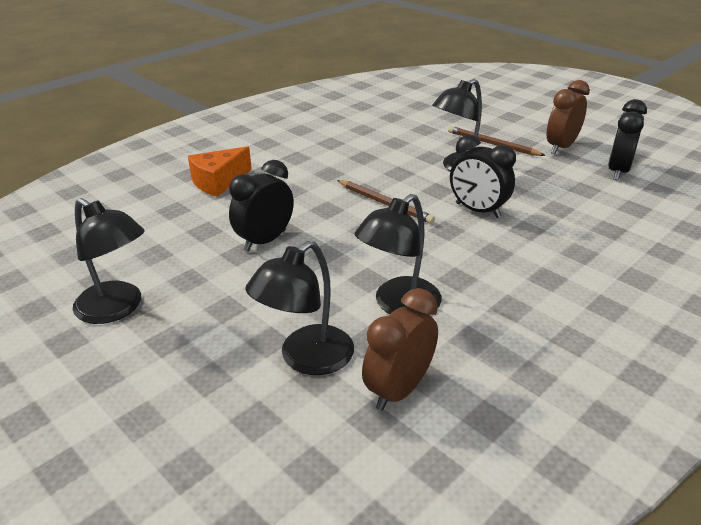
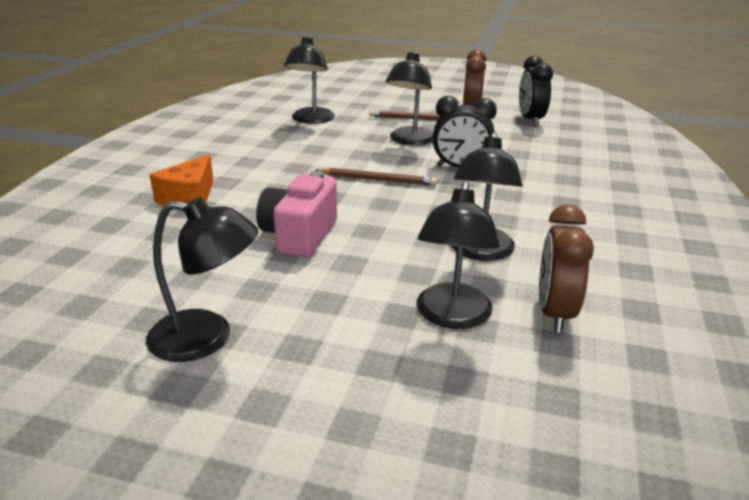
camera: 30 degrees left, 5 degrees down
black clock [229,160,294,252] -> pink camera [256,171,337,258]
none -> black lamp [284,36,335,124]

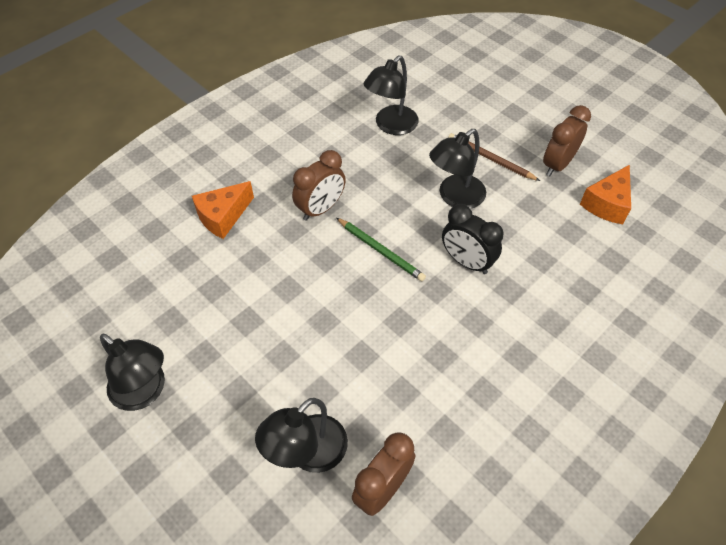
camera: 30 degrees right, 25 degrees up
pink camera [256,171,337,258] -> none
brown pencil [315,168,437,186] -> green pencil [337,218,426,281]
black lamp [451,132,522,261] -> none
black clock [519,55,553,126] -> orange cheese [580,165,631,224]
none -> brown clock [292,150,346,221]

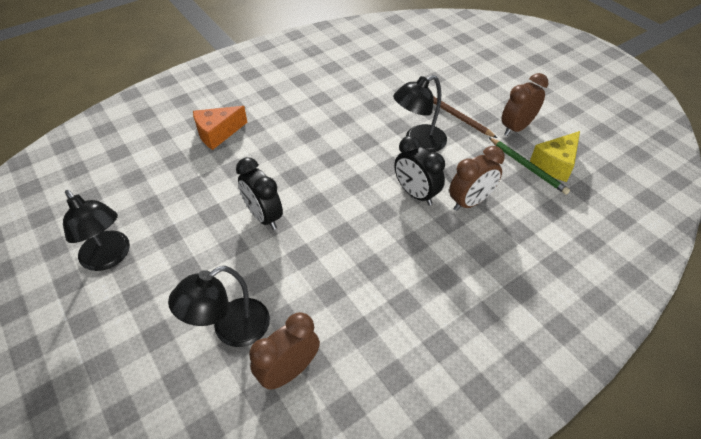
camera: 10 degrees right, 5 degrees down
brown clock [292,150,346,221] -> brown clock moved to [449,146,504,211]
green pencil [337,218,426,281] -> green pencil moved to [488,137,570,195]
black lamp [364,56,419,135] -> none
orange cheese [580,165,631,224] -> yellow cheese [530,131,580,182]
none -> black clock [236,157,283,230]

